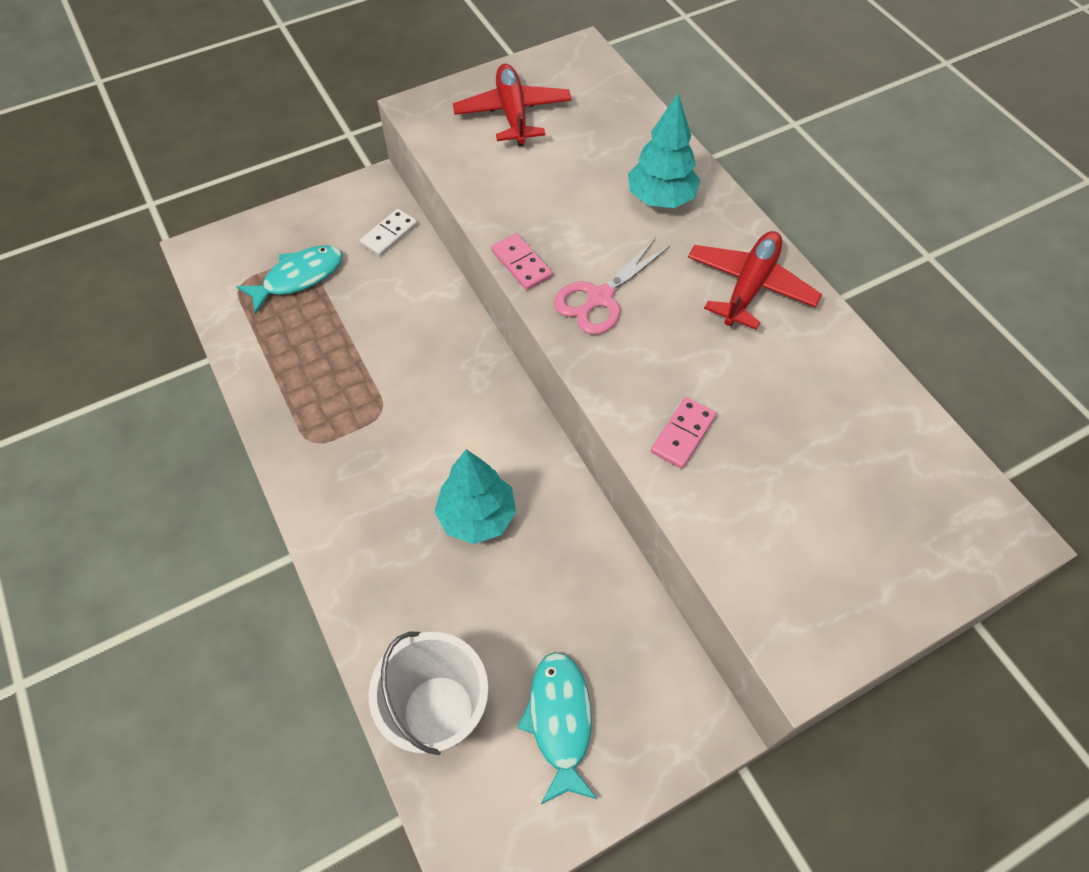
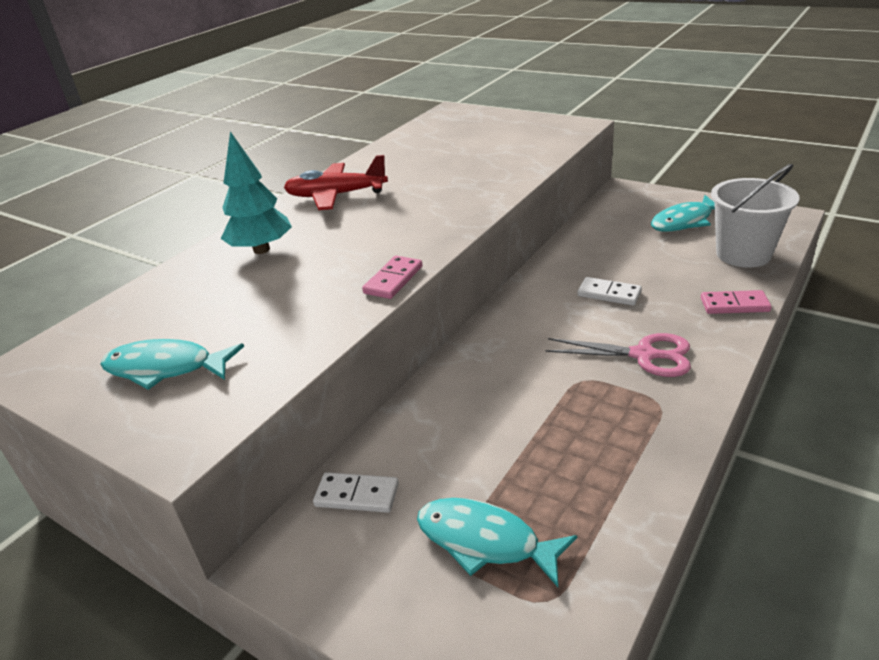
camera: 115 degrees left, 25 degrees down
turquoise tree [435,449,516,544] -> white domino [578,277,642,306]
red plane [453,64,572,146] -> turquoise fish [100,339,244,390]
pink scissors [554,238,670,335] -> pink scissors moved to [546,333,691,377]
pink domino [651,397,717,469] -> pink domino moved to [701,290,772,314]

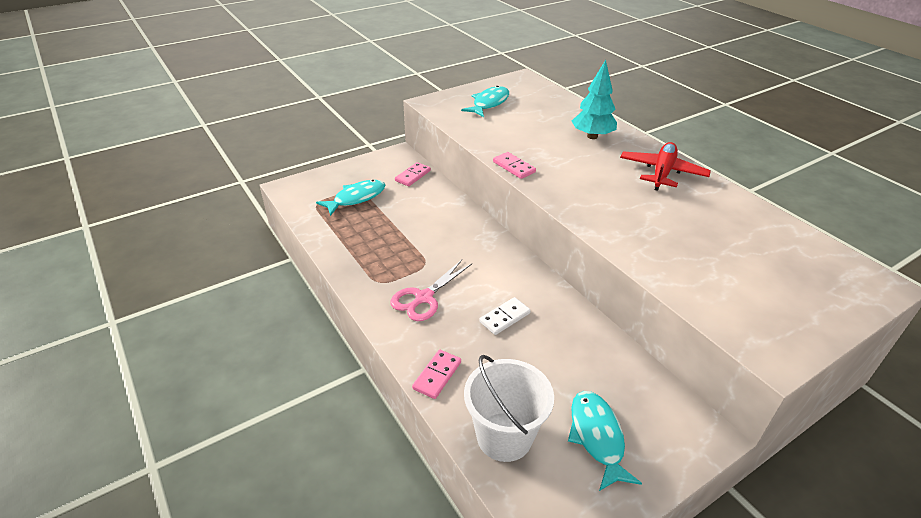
camera: 110 degrees right, 5 degrees up
white domino [313,472,399,513] -> pink domino [395,162,431,186]

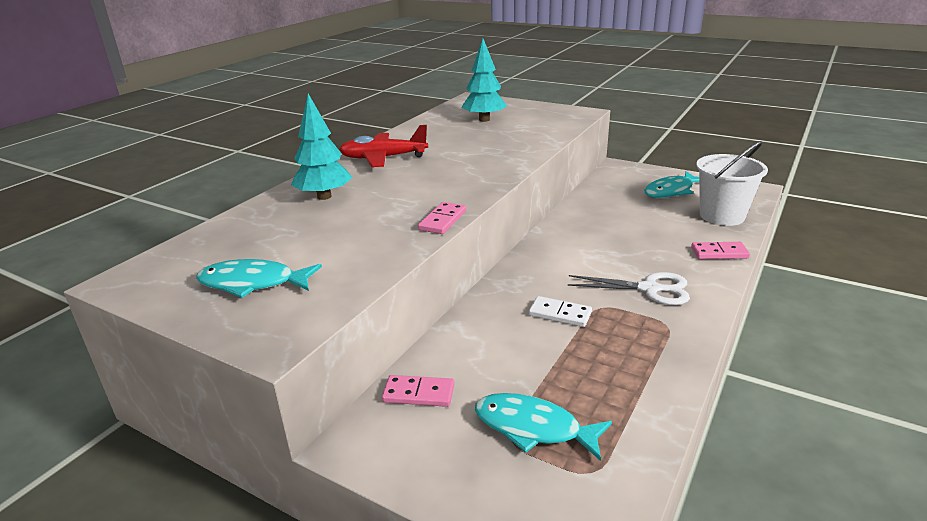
camera: 115 degrees left, 10 degrees down
pink scissors [391,260,472,321] -> white scissors [568,272,690,305]
white domino [480,297,531,335] -> white domino moved to [529,296,592,327]
none -> turquoise tree [462,38,507,122]

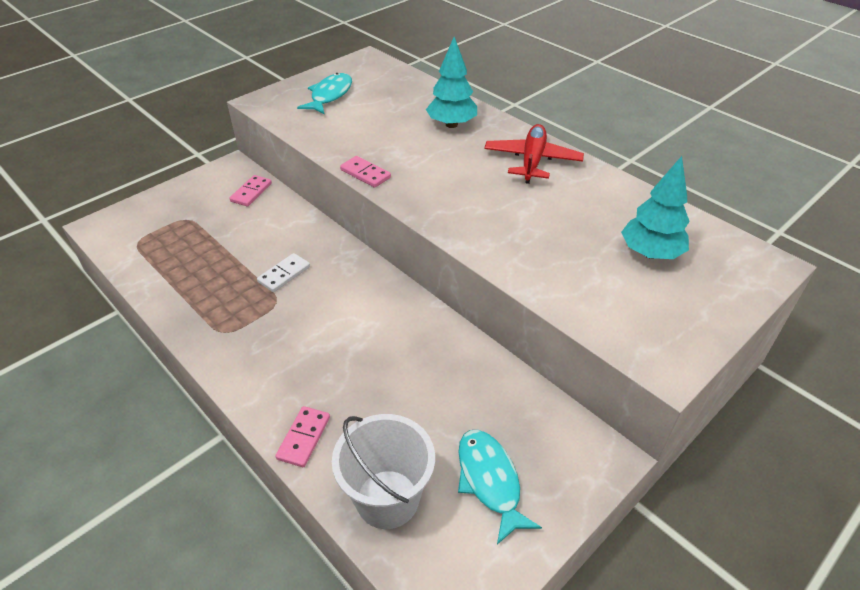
camera: 105 degrees right, 15 degrees up
turquoise fish [475,393,612,461] -> none
white scissors [568,272,690,305] -> none

